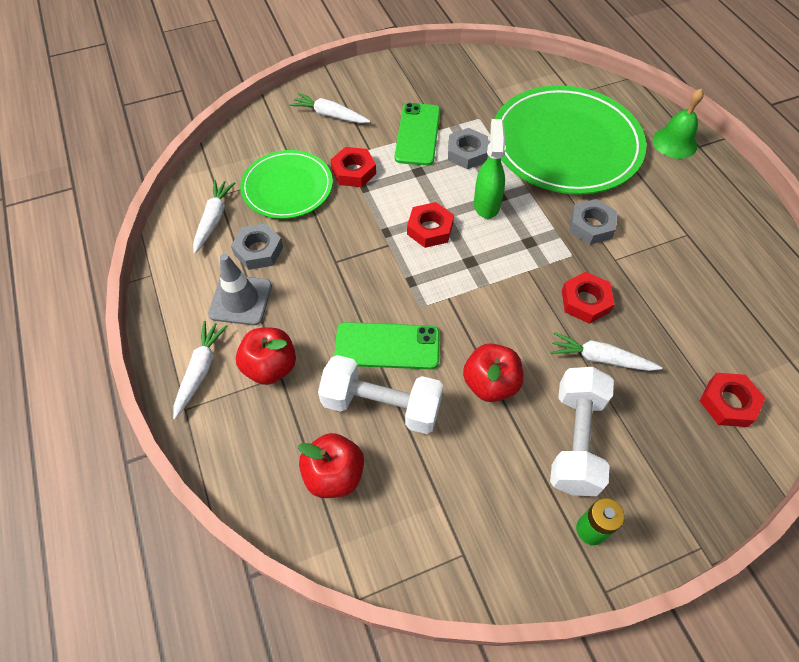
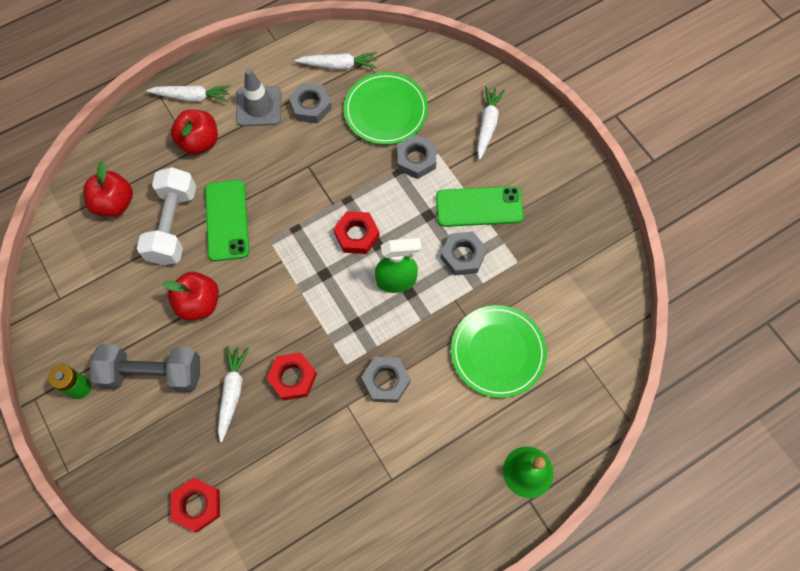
camera: 80 degrees right, 10 degrees up
red nut [330,147,376,187] -> grey nut [397,134,436,179]
green plate [495,85,646,195] -> green plate [451,305,547,398], size x0.58
white dumbbell [550,367,614,496] -> grey dumbbell [90,344,200,392]

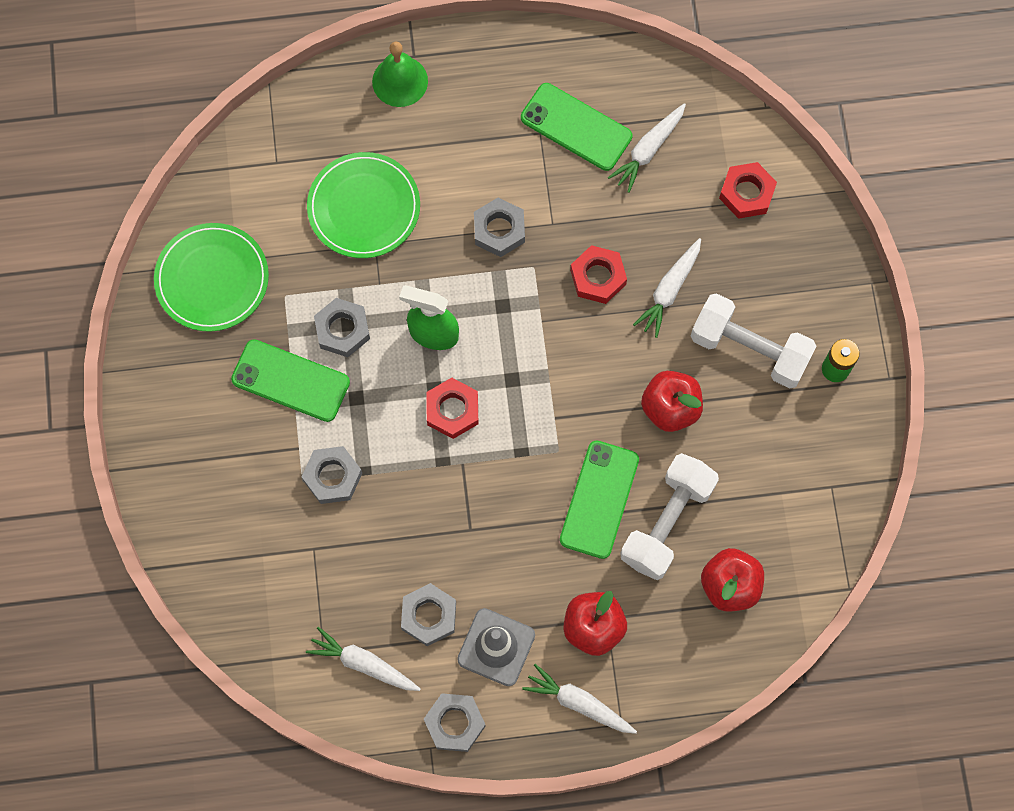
camera: 155 degrees left, 5 degrees up
grey dumbbell [90,344,200,392] -> white dumbbell [691,293,816,389]
green plate [344,72,428,145] -> green plate moved to [154,223,269,332]
white carrot [477,86,505,160] -> white carrot moved to [608,103,686,193]
none -> grey nut [424,693,486,752]
none -> green phone [521,83,632,171]

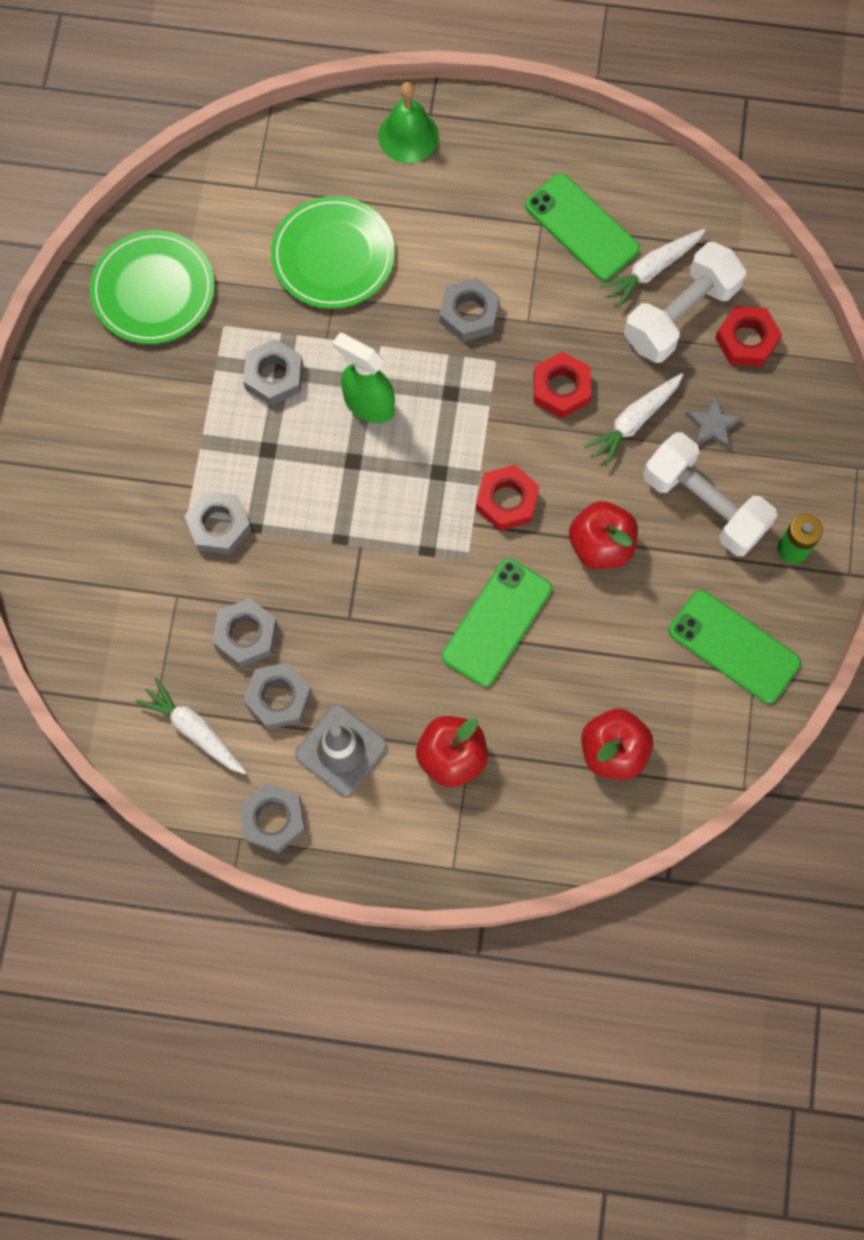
camera: 15 degrees right, 0 degrees up
green phone [231,339,350,422] -> green phone moved to [668,590,801,703]
red nut [426,378,478,439] -> red nut moved to [476,465,539,531]
white carrot [522,664,637,734] -> none
white dumbbell [620,453,719,580] -> white dumbbell moved to [624,242,746,363]
none -> grey nut [212,598,277,667]
none -> grey star [685,396,743,450]

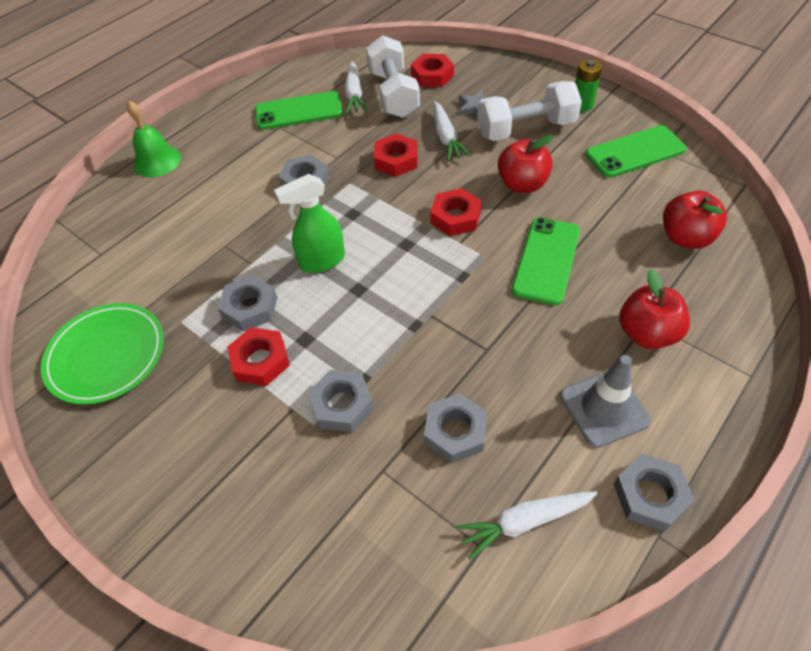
camera: 55 degrees left, 20 degrees down
grey nut [244,662,312,730] -> none
green plate [271,196,395,309] -> none
green phone [442,559,552,686] -> green phone turned 45 degrees clockwise [512,217,580,305]
none -> red nut [227,327,290,386]

